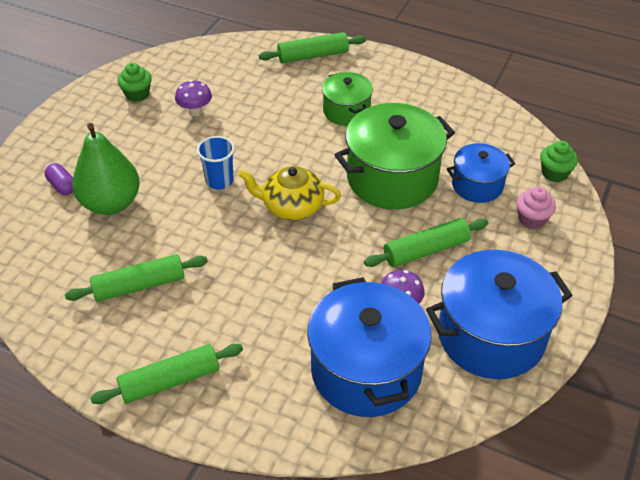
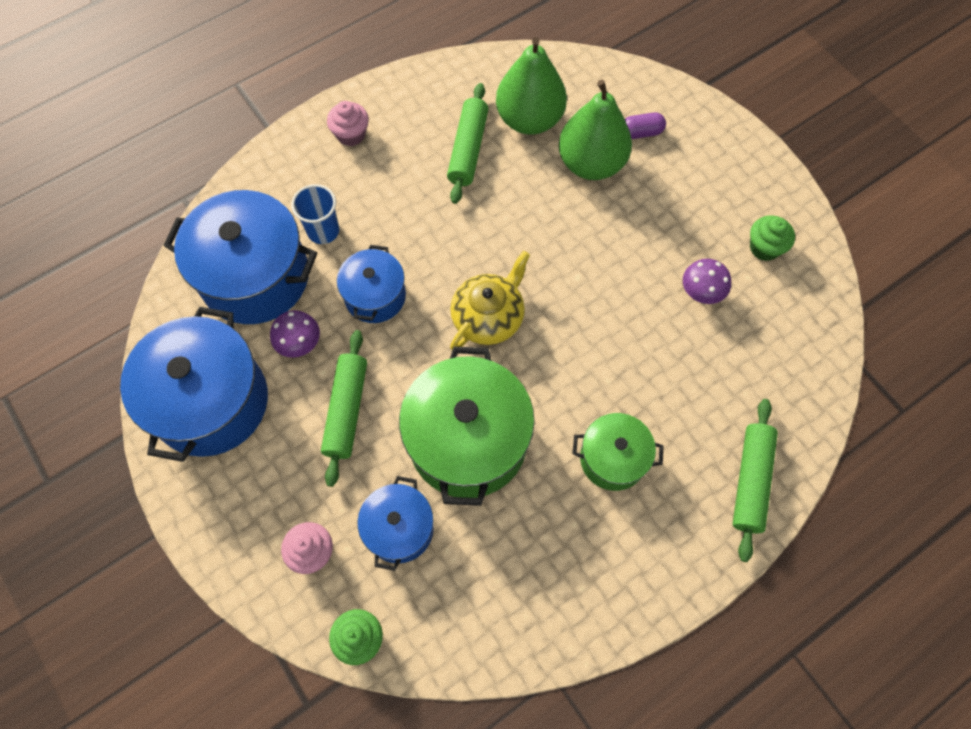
camera: 120 degrees right, 20 degrees up
green rolling pin [90,344,243,404] -> pink cupcake [327,101,369,146]
blue cup [197,136,235,189] -> blue cup moved to [291,184,339,244]
none -> blue pot [337,245,406,323]
none -> green pear [496,37,567,135]

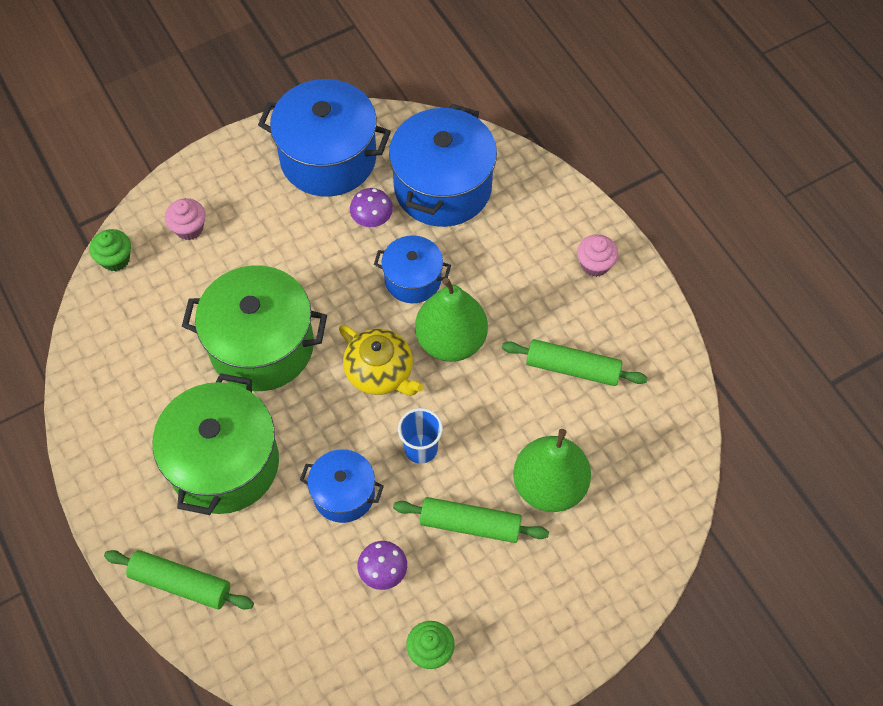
camera: 95 degrees right, 5 degrees down
blue cup [291,184,339,244] -> blue cup moved to [398,408,443,464]
green rolling pin [321,330,367,487] -> green rolling pin moved to [393,497,549,543]
blue pot [357,476,434,571] -> blue pot moved to [300,449,384,523]
green pear [496,37,567,135] -> green pear moved to [415,278,488,362]
green pot [572,413,664,491] -> green pot [152,373,279,515], size x1.79
purple capsule [625,112,666,139] -> none

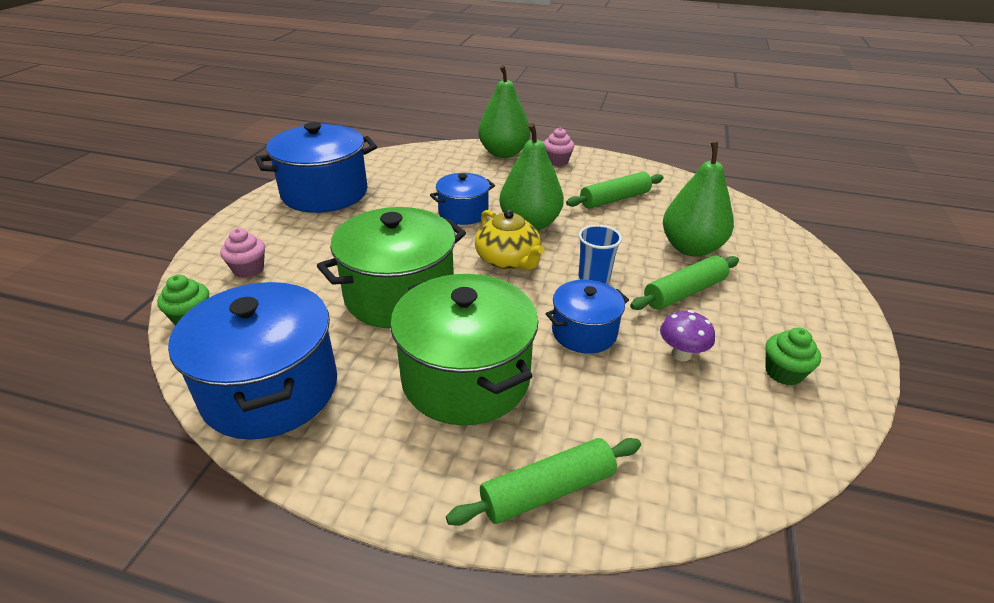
camera: 45 degrees left, 25 degrees down
yellow teapot [339,325,424,396] -> yellow teapot turned 60 degrees clockwise [475,210,544,270]
purple mushroom [350,188,393,228] -> none
blue pot [389,104,497,227] -> blue pot moved to [168,282,337,440]
none -> green pear [478,65,530,158]

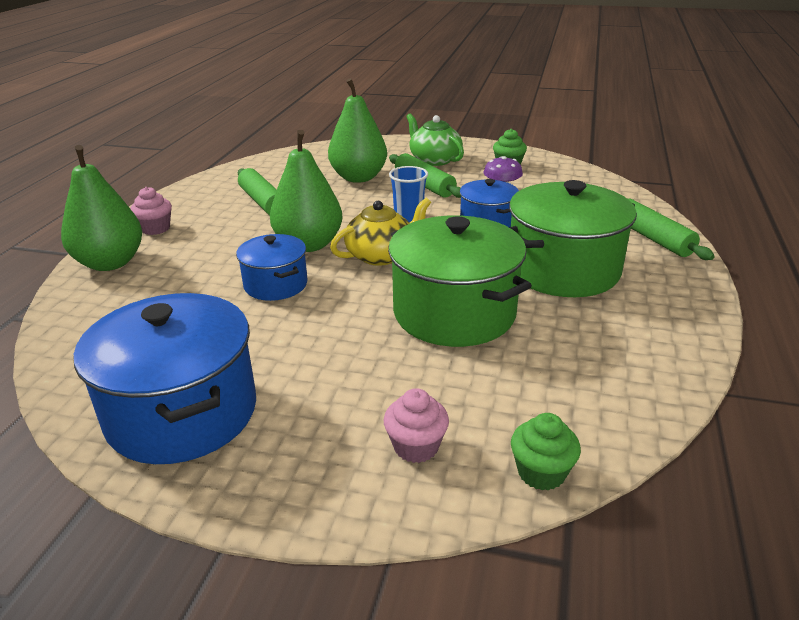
camera: 90 degrees left, 5 degrees down
blue pot [168,282,337,440] -> none
none -> green teapot [406,113,464,166]

